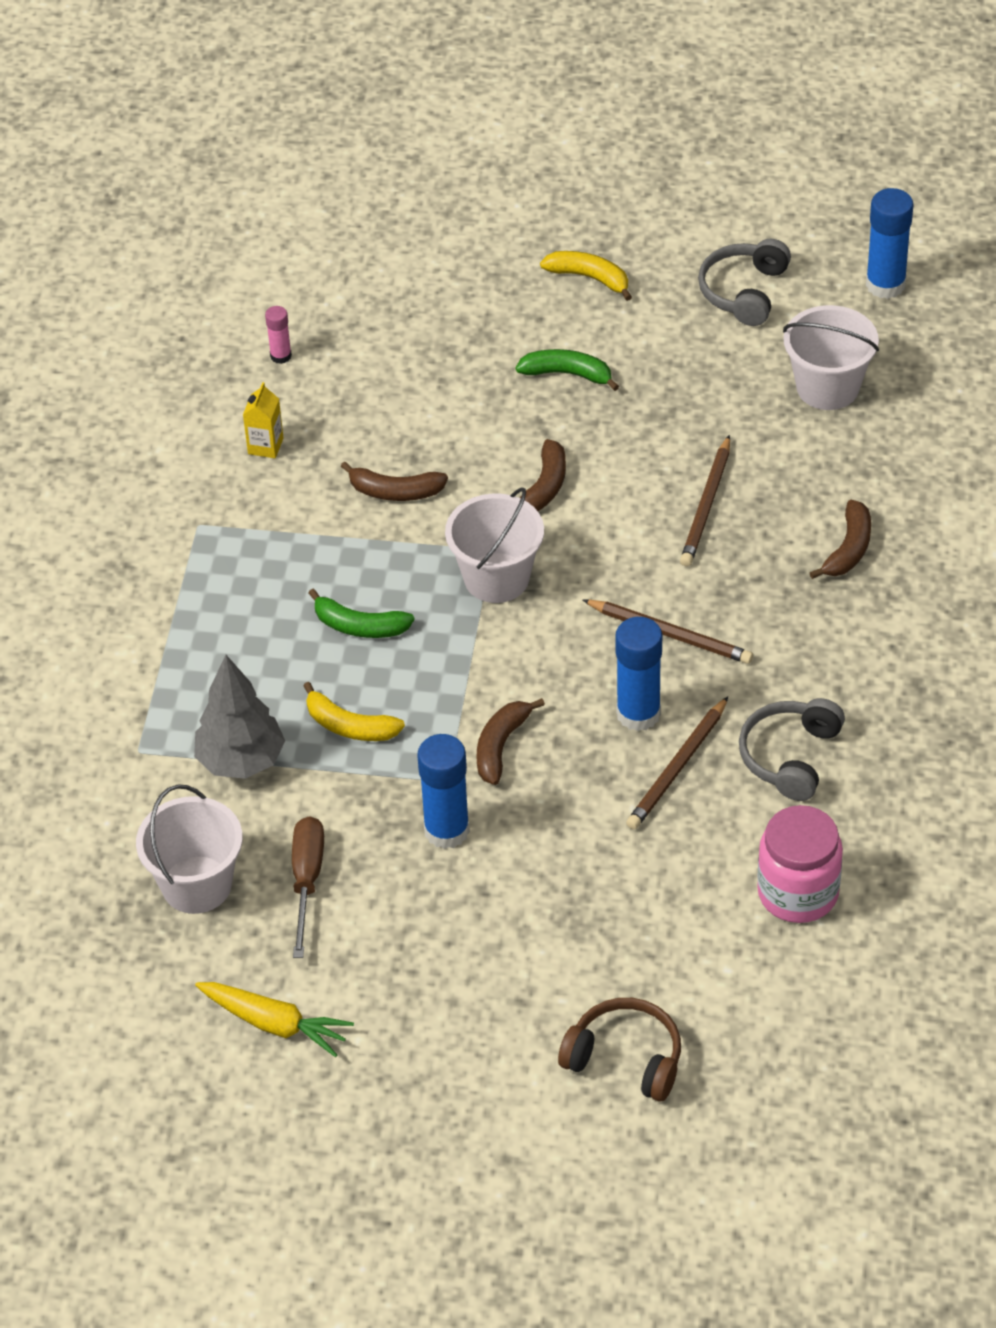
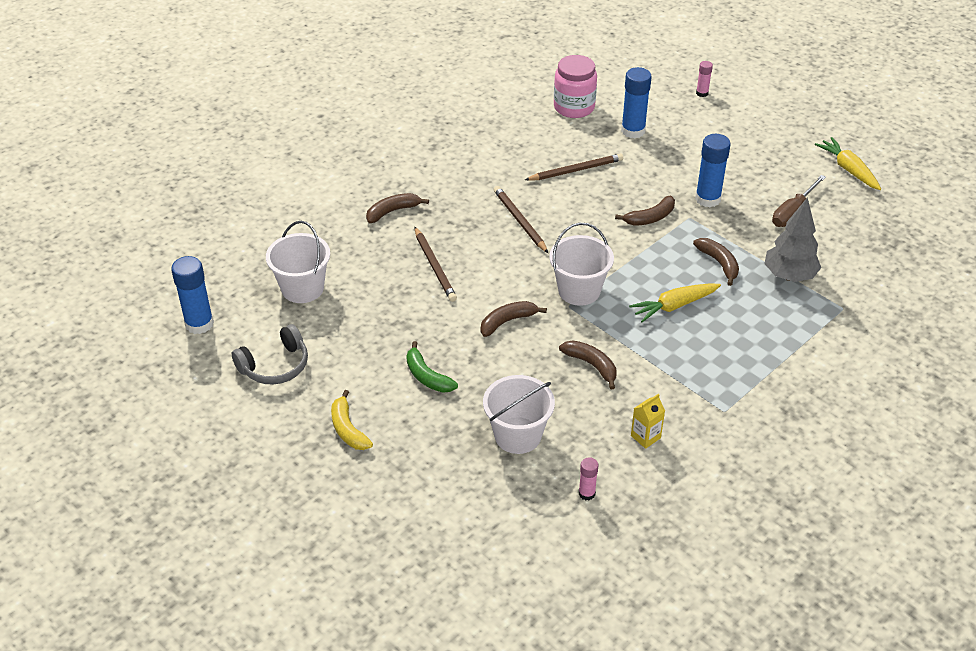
camera: 145 degrees left, 5 degrees down
white bucket [136,784,243,914] -> white bucket moved to [483,375,555,454]
yellow banana [303,682,405,741] -> brown banana [693,238,739,286]
green banana [309,589,414,638] -> yellow carrot [629,283,721,322]
brown headphones [558,998,681,1101] -> pink glue stick [696,61,713,97]
blue glue stick [615,617,662,731] -> blue glue stick moved to [621,67,652,138]
brown pencil [680,435,730,567] -> brown pencil turned 105 degrees clockwise [415,227,457,302]
grey headphones [739,698,845,801] -> none

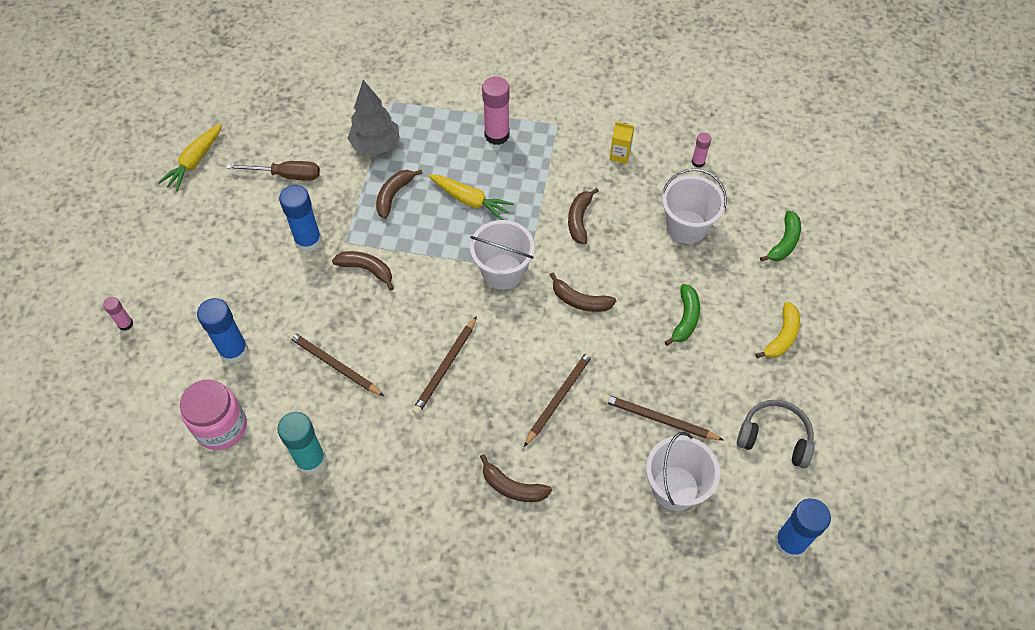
camera: 125 degrees left, 15 degrees up
none -> turquoise glue stick [277,412,326,474]
none -> pink glue stick [482,77,510,145]
none -> brown pencil [602,394,723,440]
none -> green banana [760,210,801,262]

